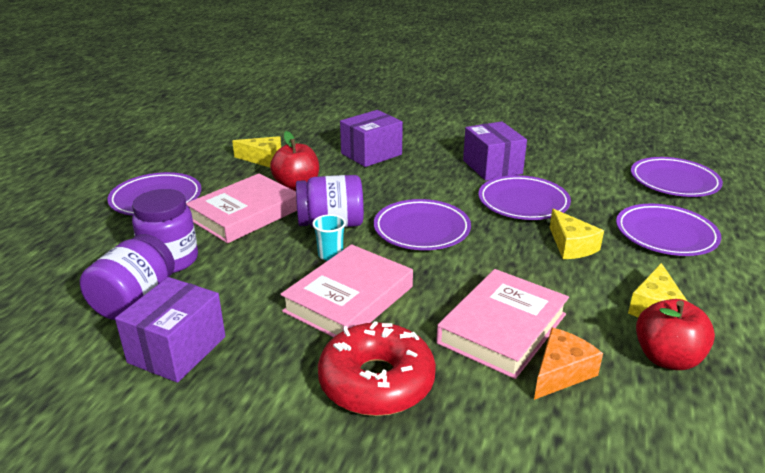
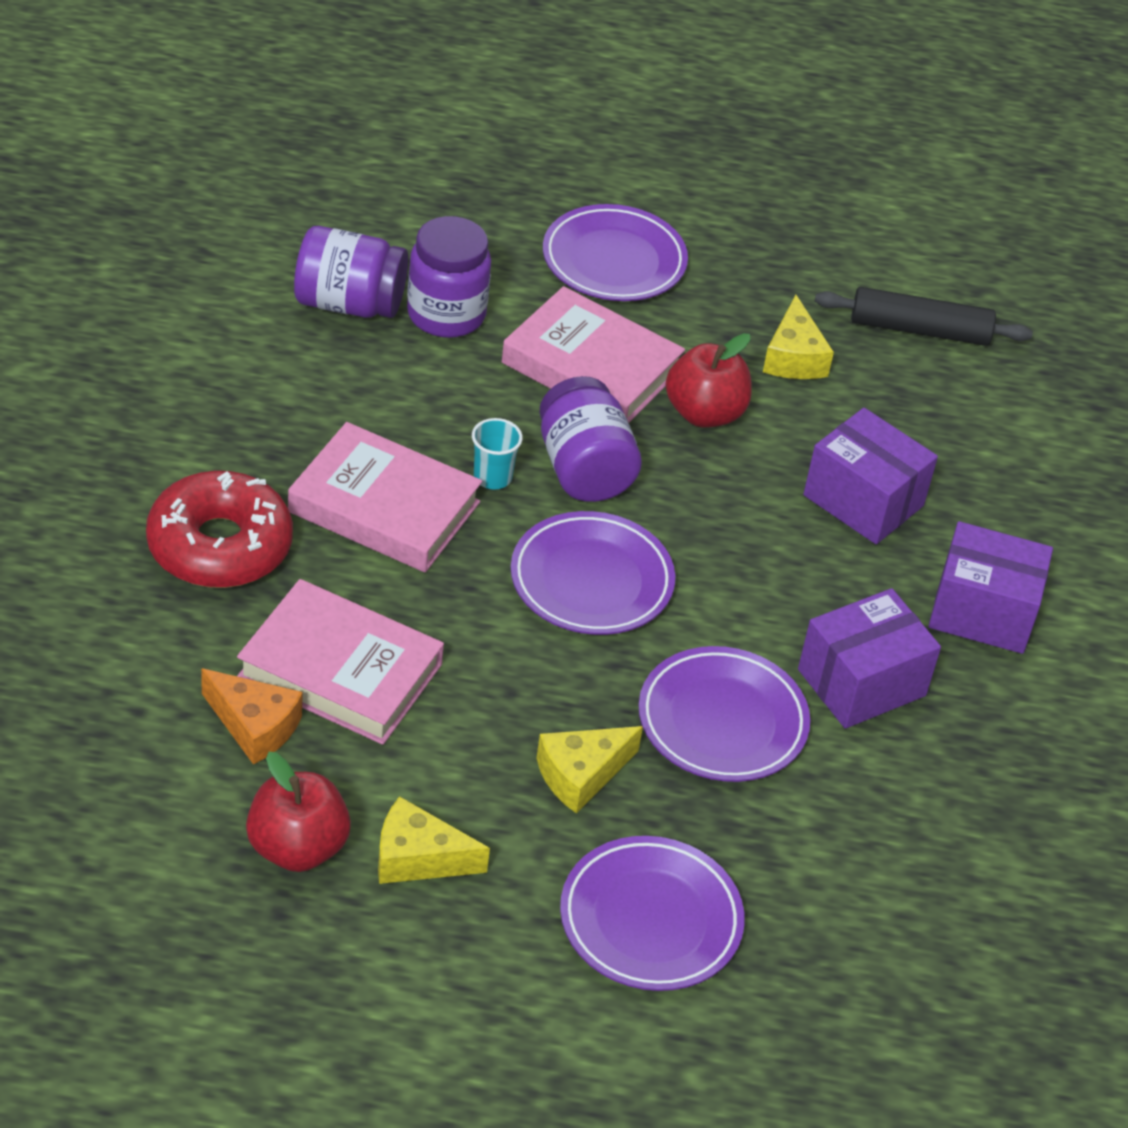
camera: 75 degrees right, 15 degrees up
purple box [115,277,225,383] -> purple box moved to [928,521,1053,654]
purple plate [631,157,723,197] -> none
none -> black rolling pin [815,287,1033,346]

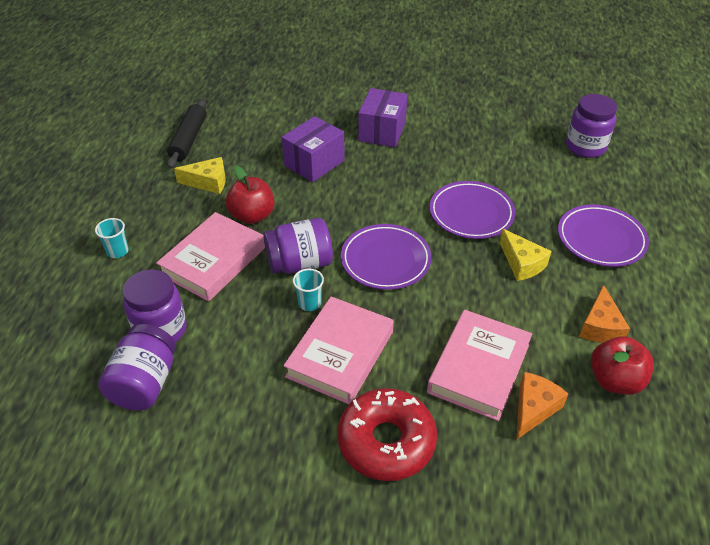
camera: 85 degrees left, 0 degrees up
yellow cheese [378,796,490,884] -> orange cheese [579,285,630,343]
purple plate [543,204,688,301] -> turquoise cup [95,218,129,258]
purple box [798,588,941,729] -> none
none -> purple jar [566,94,617,158]

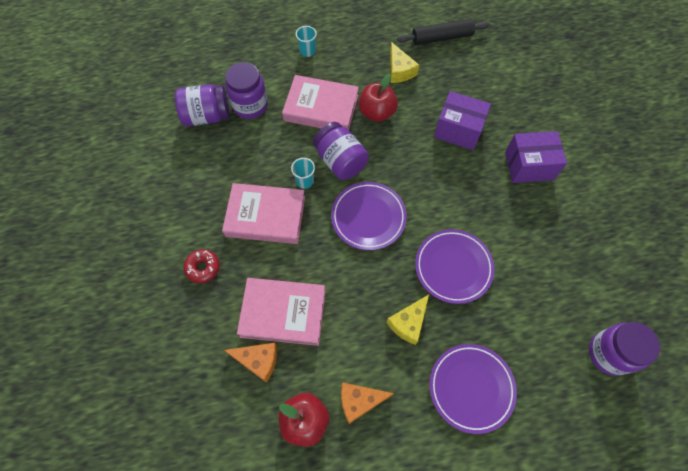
camera: 70 degrees right, 20 degrees up
red donut [337,388,437,481] -> red donut [184,249,220,283], size x0.51

